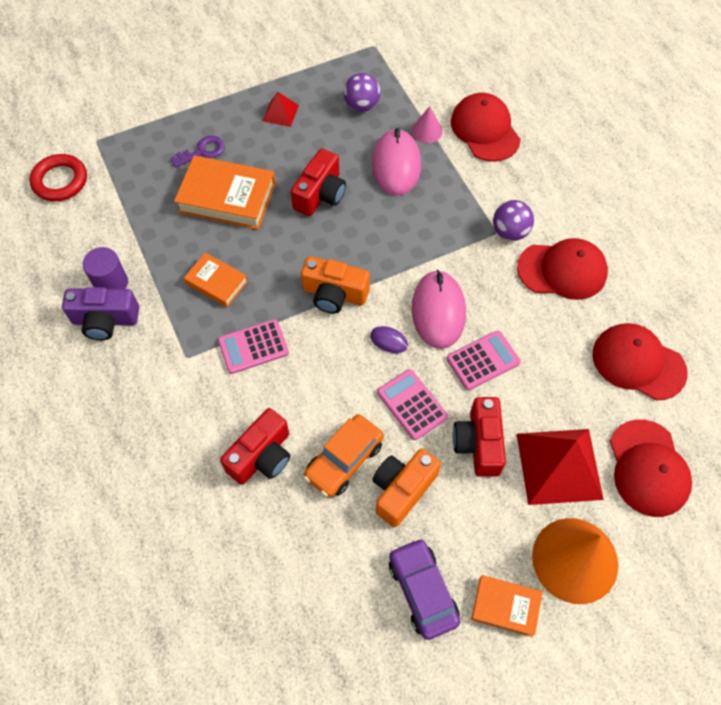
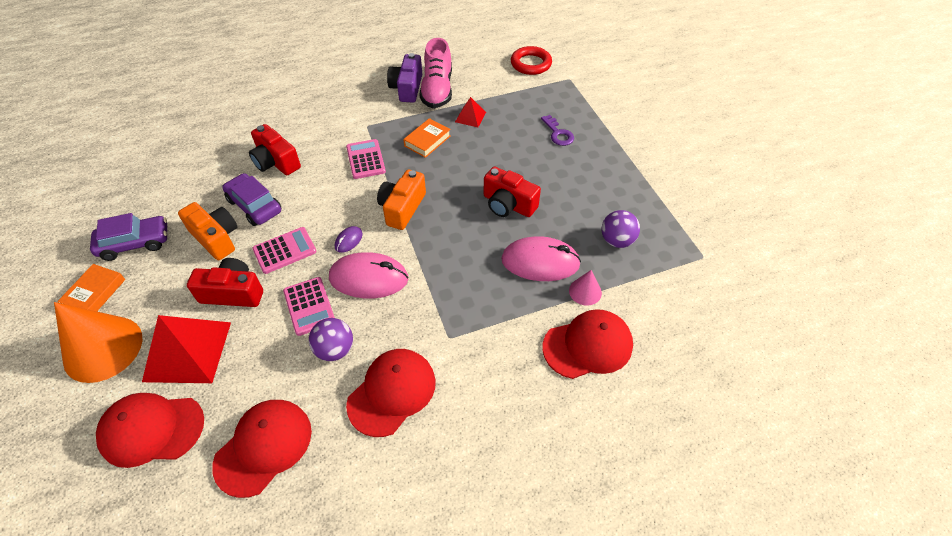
camera: 95 degrees right, 10 degrees down
purple cylinder [83,247,128,289] -> pink shoe [419,38,452,108]
orange book [174,156,276,230] -> none
red pyramid [263,92,299,127] -> red pyramid moved to [455,97,486,127]
orange car [304,414,384,497] -> purple car [222,173,282,226]
purple ball [493,200,534,241] -> purple ball moved to [309,318,353,361]
red cap [517,238,608,300] -> red cap turned 150 degrees counterclockwise [346,349,436,437]

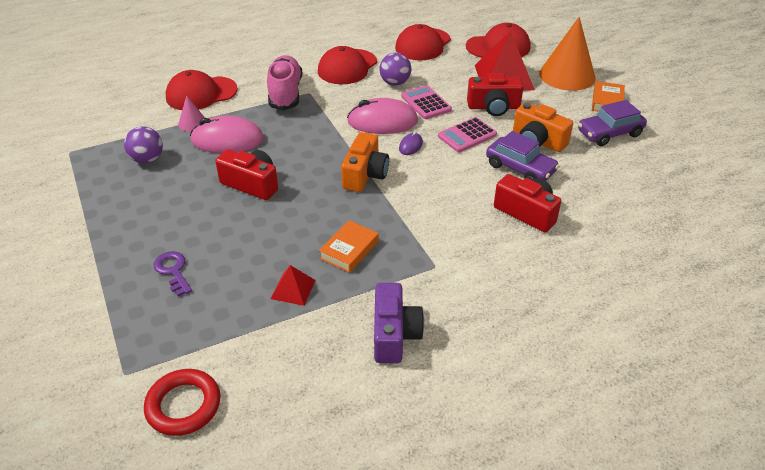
camera: 175 degrees right, 10 degrees down
pink calculator [346,139,386,179] -> none
pink shoe [419,38,452,108] -> pink shoe moved to [267,55,302,111]

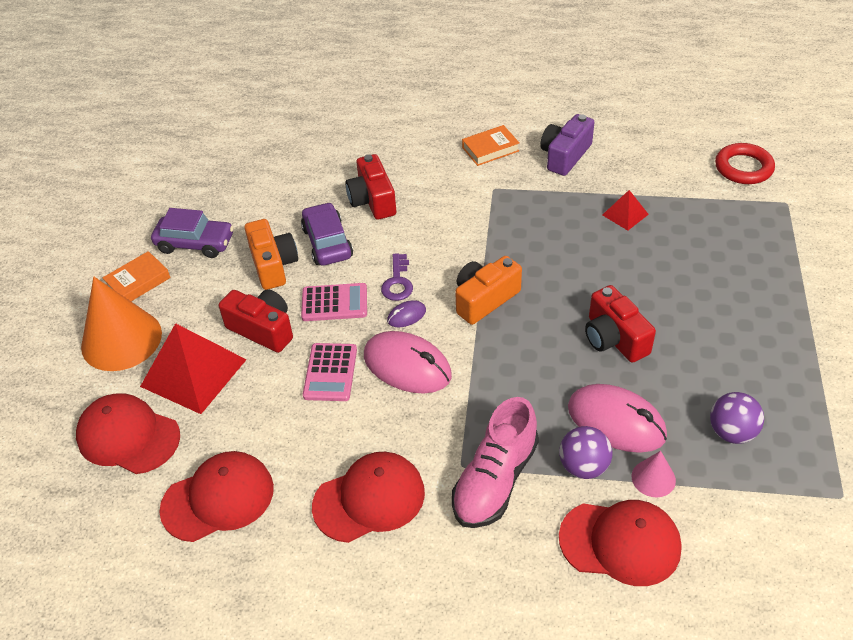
camera: 145 degrees left, 5 degrees up
purple key [154,251,192,296] -> purple key moved to [381,253,413,301]
orange book [319,220,379,273] -> orange book moved to [462,125,519,166]
purple ball [380,53,411,86] -> purple ball moved to [560,426,613,479]

